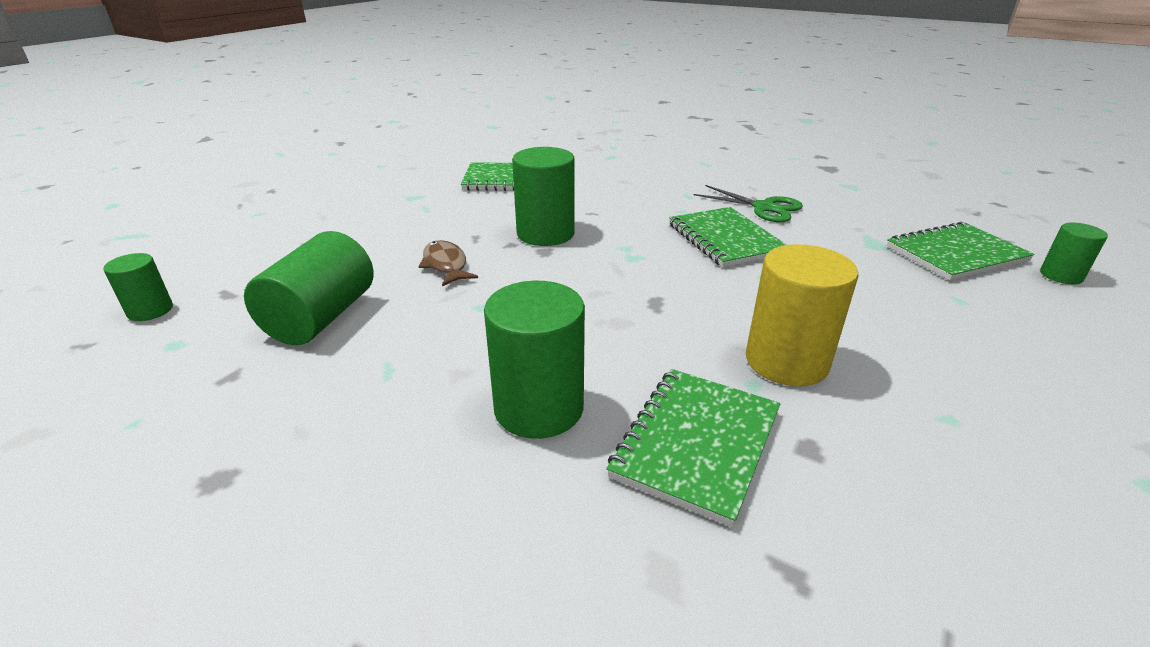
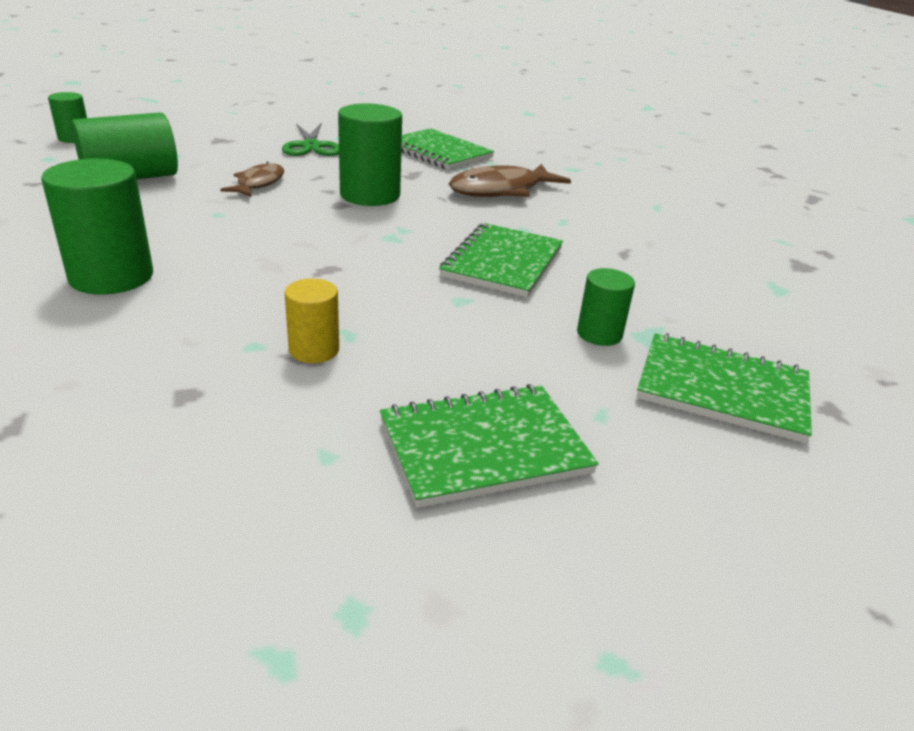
camera: 40 degrees right, 0 degrees up
green notebook [606,369,780,527] -> green notebook moved to [380,384,599,508]
green scissors [694,185,803,222] -> green scissors moved to [282,123,339,156]
yellow cylinder [746,244,859,386] -> yellow cylinder [284,279,339,363], size x0.56
green cylinder [1040,223,1108,284] -> green cylinder moved to [577,268,635,346]
none -> brown fish [449,164,571,197]

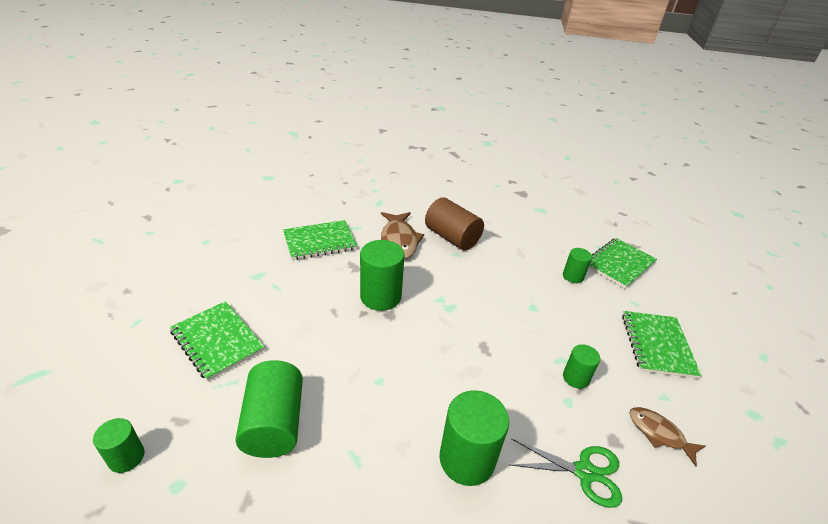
camera: 65 degrees left, 5 degrees up
brown fish [220,162,284,197] -> brown fish moved to [629,407,705,467]
green scissors [282,123,339,156] -> green scissors moved to [509,438,622,508]
yellow cylinder [284,279,339,363] -> green cylinder [563,344,600,389]
green notebook [439,223,563,297] -> green notebook moved to [170,301,265,381]
none -> brown cylinder [425,197,484,250]

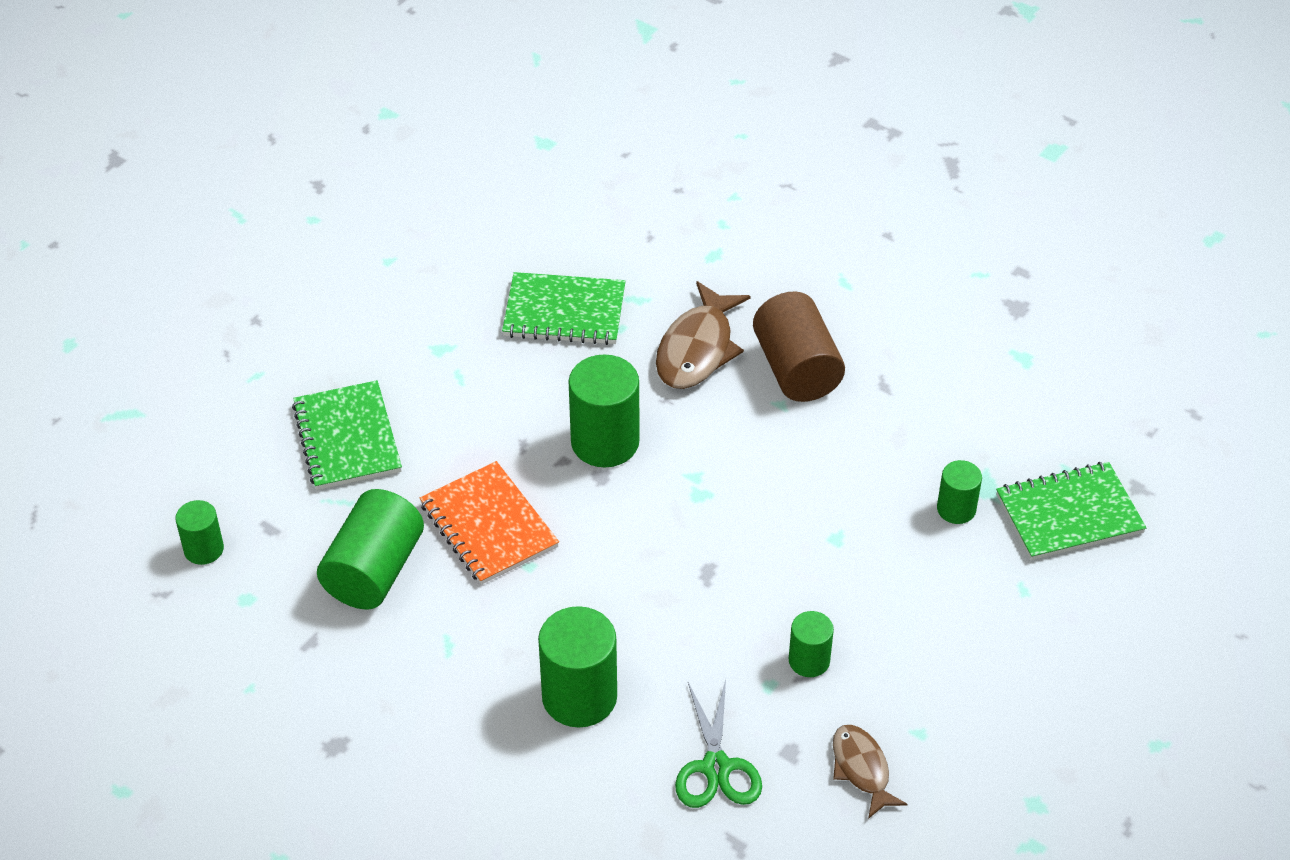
camera: 30 degrees right, 10 degrees up
green scissors [509,438,622,508] -> green scissors turned 45 degrees clockwise [675,679,762,808]
green notebook [622,311,702,379] -> none
none -> orange notebook [420,461,559,585]

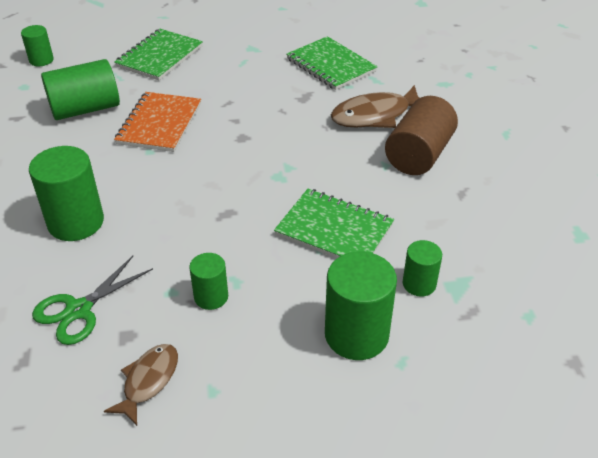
camera: 45 degrees right, 5 degrees down
green cylinder [569,354,639,467] -> green cylinder moved to [325,252,397,360]
green notebook [996,462,1147,560] -> green notebook moved to [274,189,394,258]

